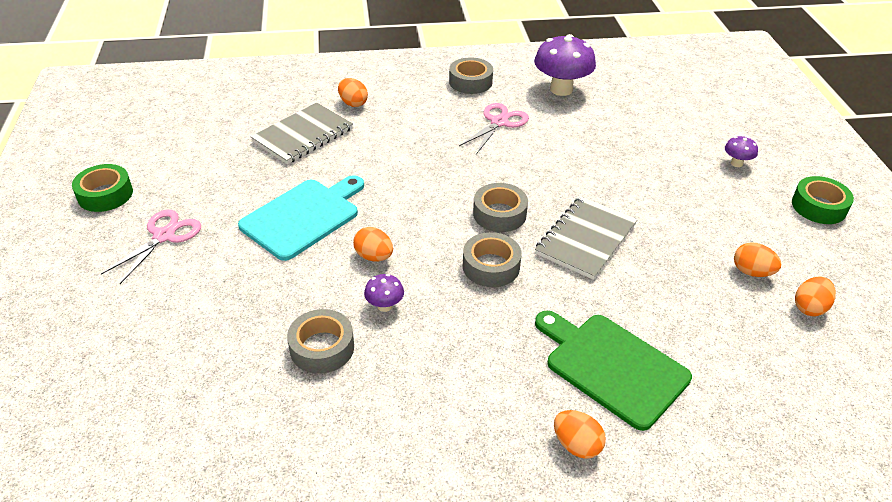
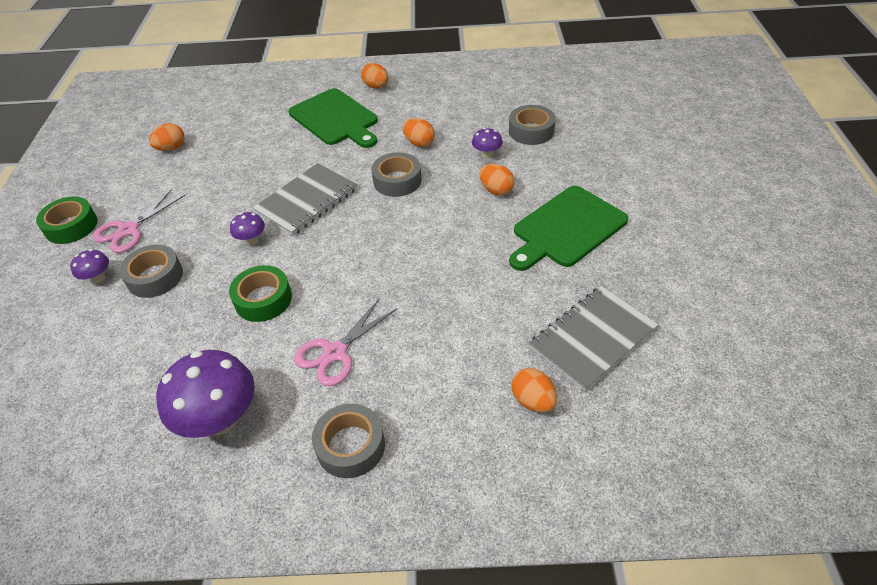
camera: 170 degrees left, 5 degrees up
green tape [72,164,133,212] -> green tape moved to [229,265,292,322]
pink scissors [101,210,201,284] -> pink scissors moved to [92,189,185,253]
turquoise cutting board [238,175,364,261] -> green cutting board [509,186,628,271]
grey tape [473,183,528,232] -> grey tape moved to [119,244,183,298]
orange egg [734,243,781,277] -> orange egg moved to [403,118,435,147]
none -> purple mushroom [230,212,265,245]

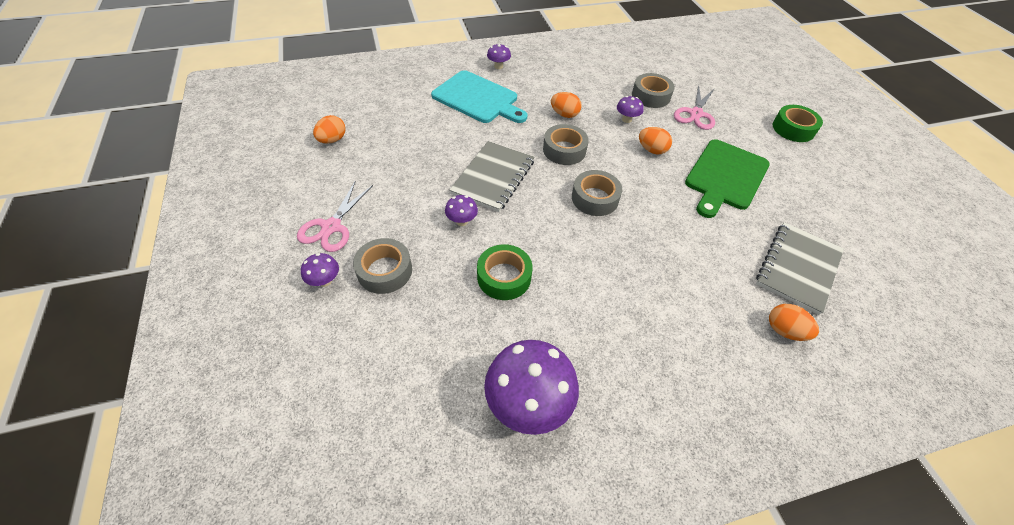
camera: 20 degrees left, 5 degrees up
green tape [36,197,98,244] -> green tape moved to [773,105,823,142]
green cutting board [288,88,378,148] -> turquoise cutting board [431,70,527,123]
pink scissors [294,299,397,386] -> pink scissors moved to [674,85,715,130]
grey tape [312,404,385,478] -> grey tape moved to [572,170,622,216]
orange egg [361,63,388,88] -> purple mushroom [487,43,511,69]

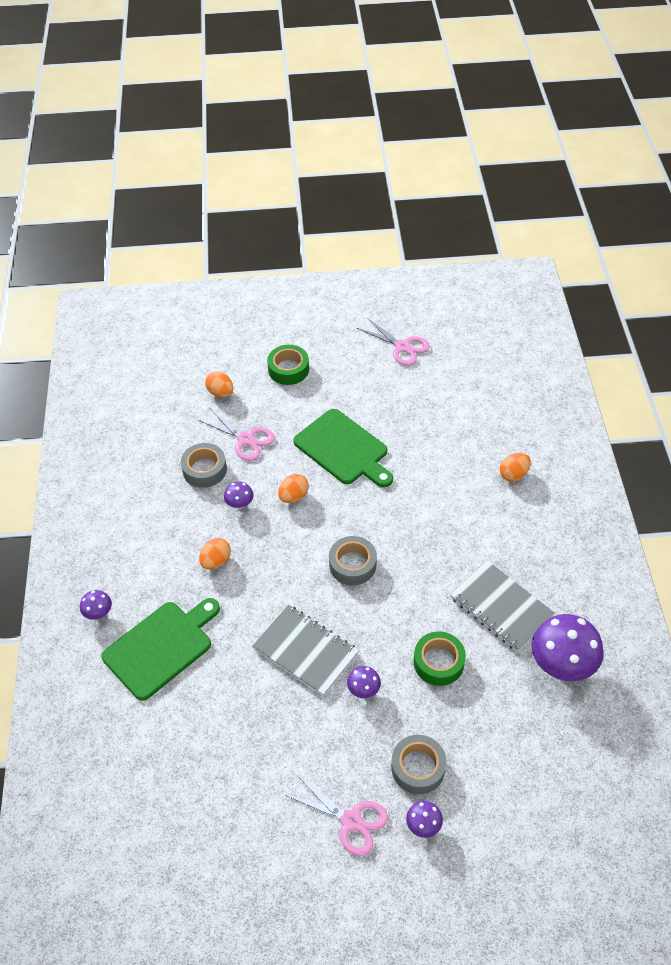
camera: 75 degrees left, 0 degrees up
orange egg [313,115,345,143] -> orange egg moved to [205,371,233,397]
turquoise cutting board [431,70,527,123] -> green cutting board [102,598,220,701]
grey tape [543,124,589,165] -> none
grey notebook [756,222,844,315] -> grey notebook moved to [450,560,555,651]
none -> pink scissors [357,318,430,366]

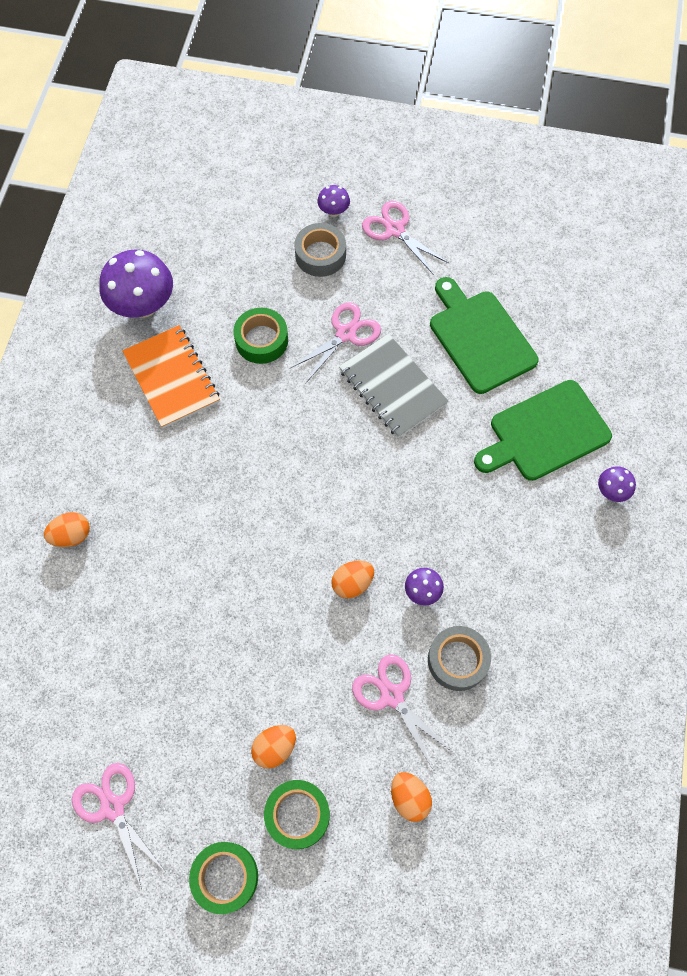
camera: 165 degrees left, 15 degrees up
orange egg [199,538,231,569] -> orange egg moved to [251,725,296,769]
green cutting board [293,409,393,487] -> green cutting board moved to [430,277,539,394]
grey tape [329,536,377,585] -> none
purple mushroom [347,666,381,698] -> pink scissors [290,302,381,383]
grey notebook [450,560,555,651] -> orange notebook [122,325,220,428]
none -> green tape [189,842,258,914]

